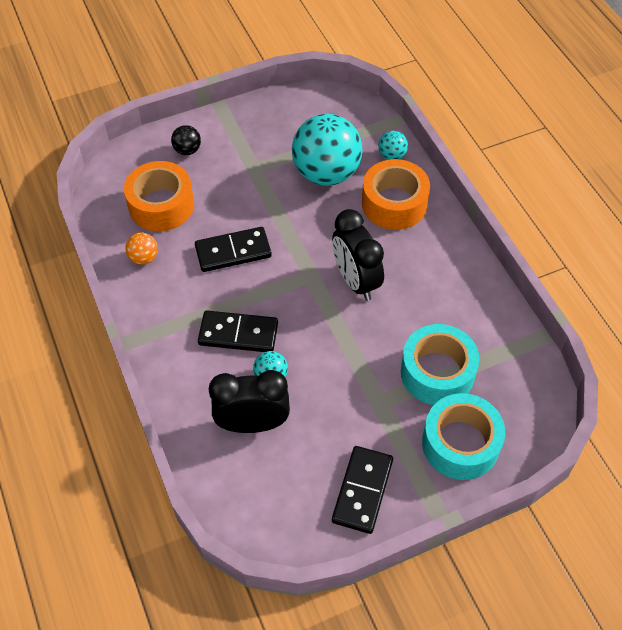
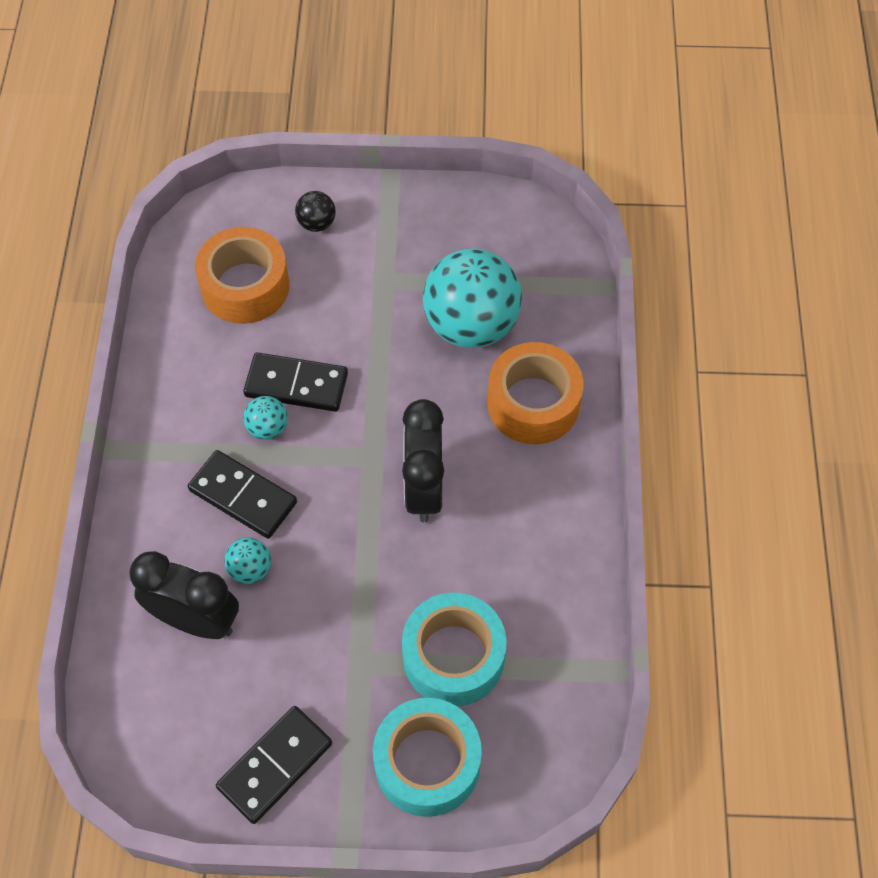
camera: 25 degrees right, 5 degrees up
orange ball [125,233,158,265] -> none
turquoise ball [378,131,408,160] -> turquoise ball moved to [243,396,288,440]

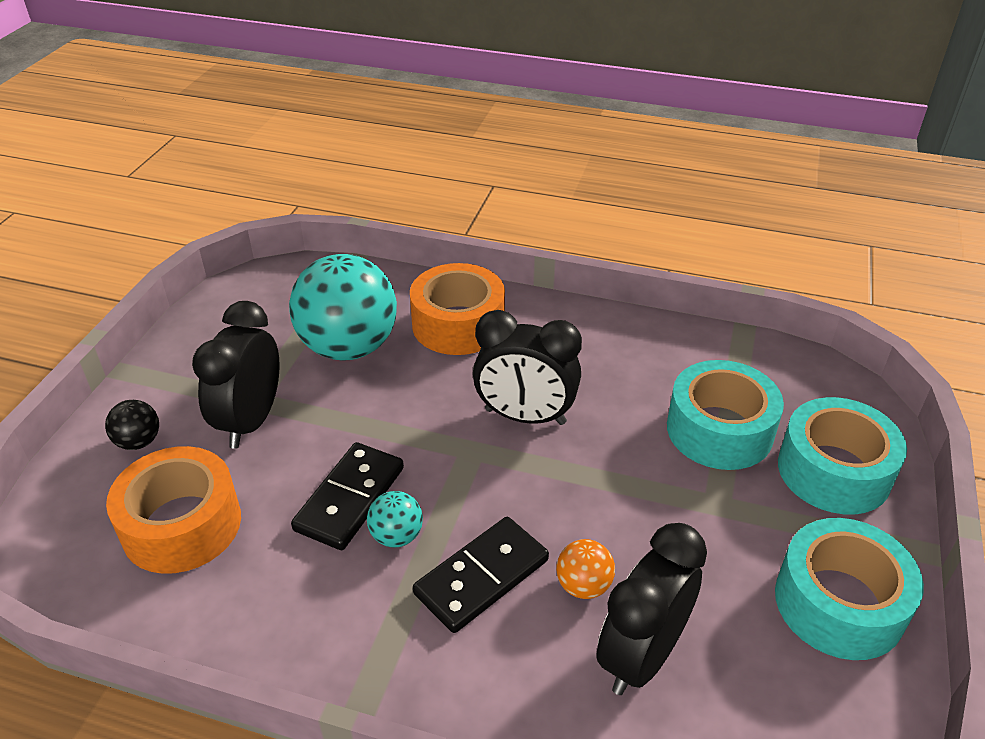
camera: 75 degrees left, 20 degrees down
black domino [216,706,332,824] -> turquoise tape [775,518,924,660]
turquoise ball [224,537,271,584] -> orange ball [556,539,615,599]
none -> black clock [192,301,280,449]

